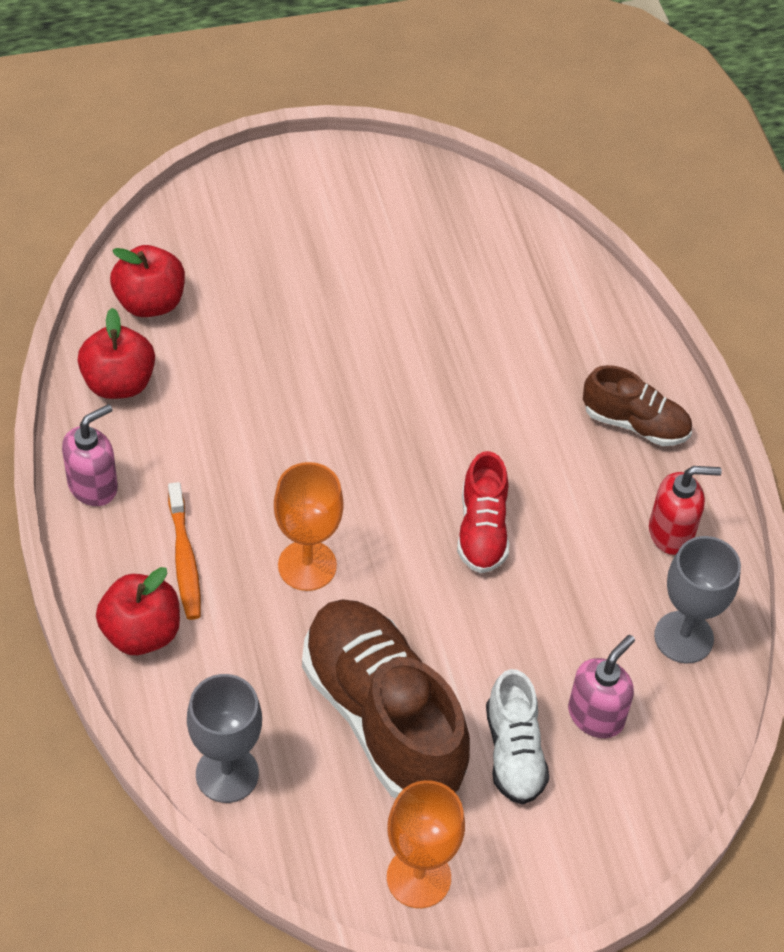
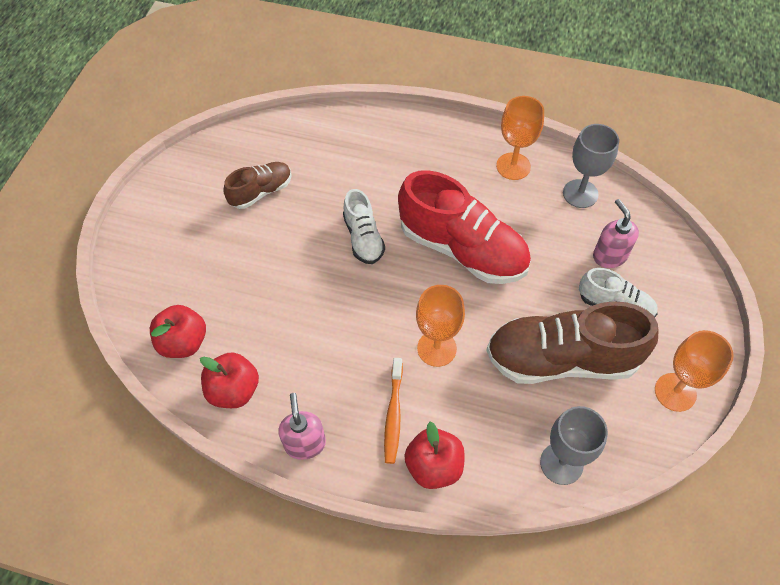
camera: 55 degrees left, 5 degrees up
orange toothbrush [168,482,201,620] -> orange toothbrush turned 75 degrees clockwise [384,358,403,464]
red shoe [457,451,509,573] -> red shoe [398,170,531,284], size x1.89
brown shoe [583,365,692,446] -> brown shoe moved to [223,162,292,209]
red soap dispenser [649,466,722,555] -> orange goblet [496,96,544,180]
none -> white shoe [343,189,385,264]

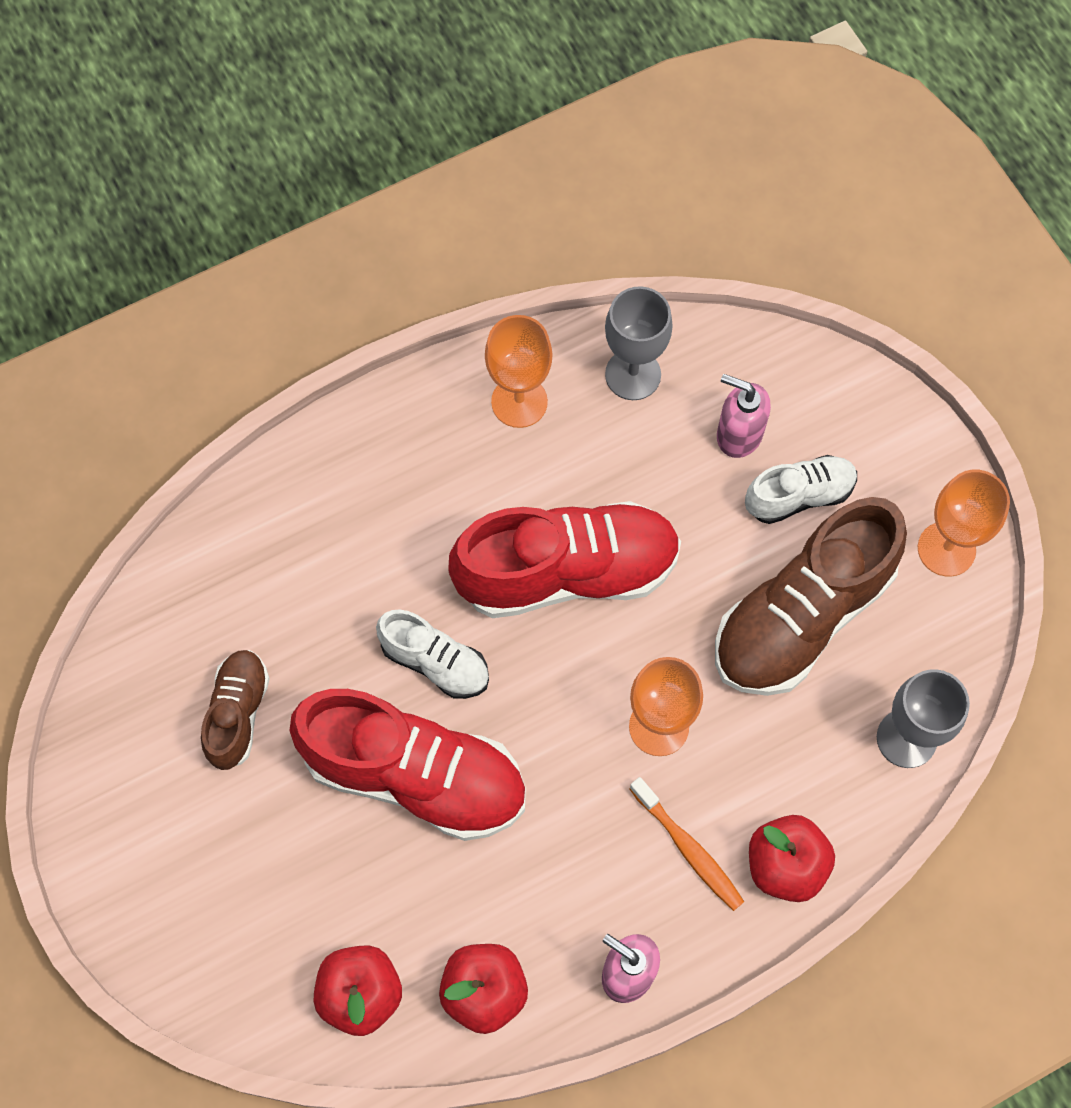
camera: 45 degrees left, 10 degrees up
none -> red shoe [289,689,526,841]

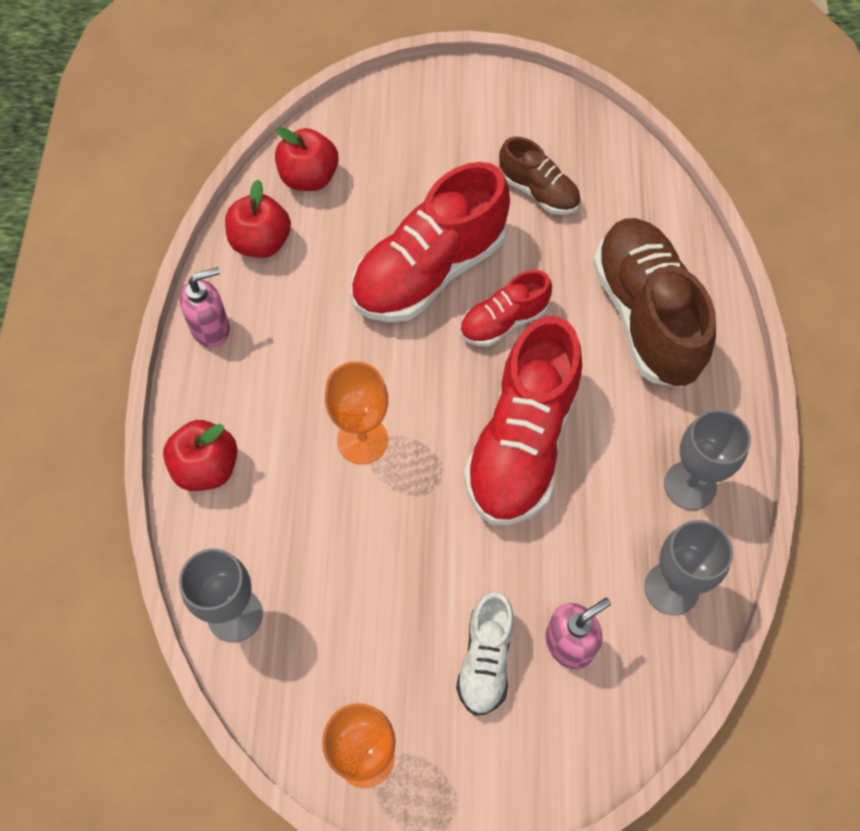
camera: 120 degrees right, 5 degrees down
white shoe [376,610,489,699] -> red shoe [460,270,552,347]
orange goblet [485,315,552,428] -> grey goblet [664,409,751,510]
orange toothbrush [630,777,744,911] -> none
brown shoe [715,497,907,696] -> brown shoe moved to [593,218,716,388]

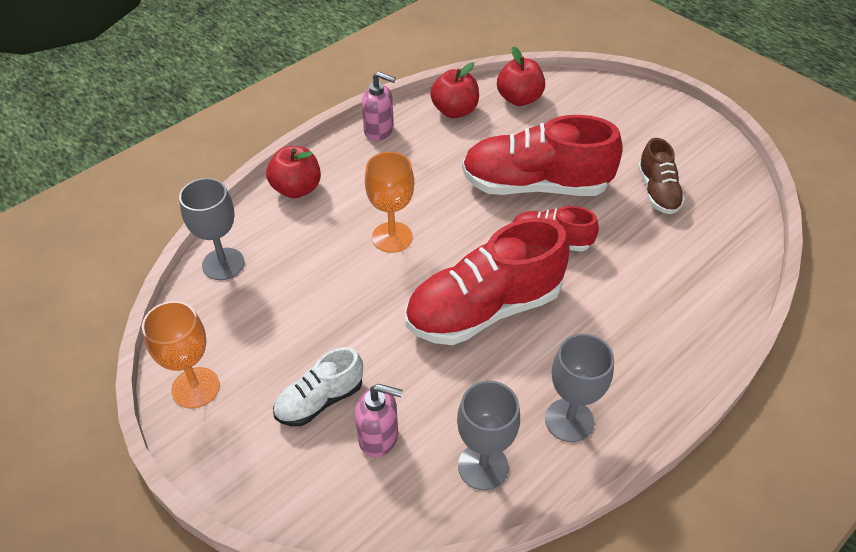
camera: 45 degrees right, 15 degrees down
brown shoe [593,218,716,388] -> none

